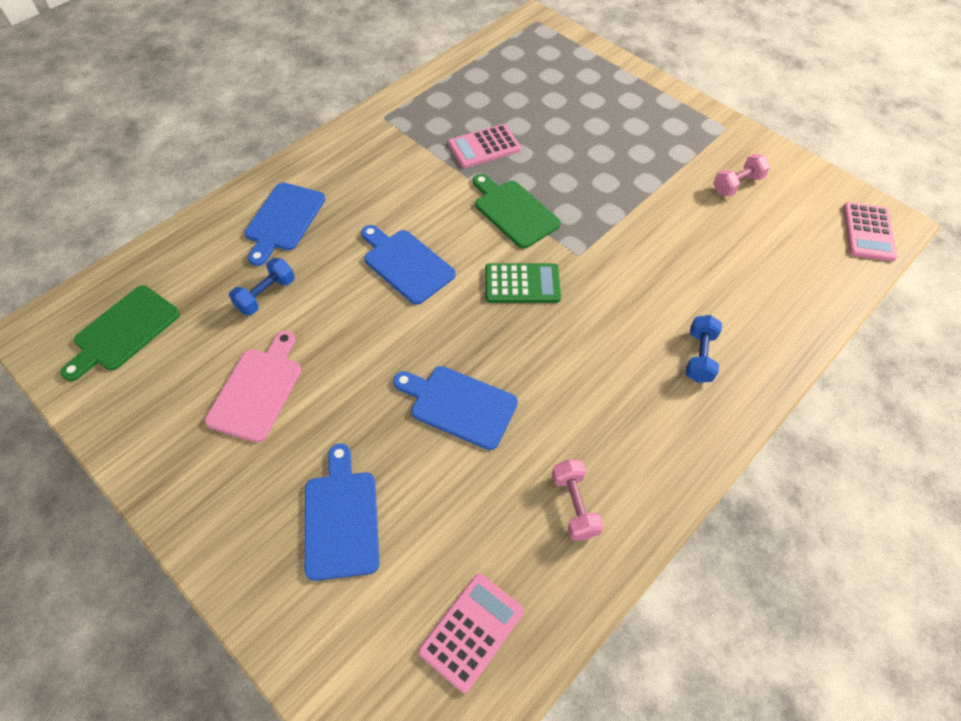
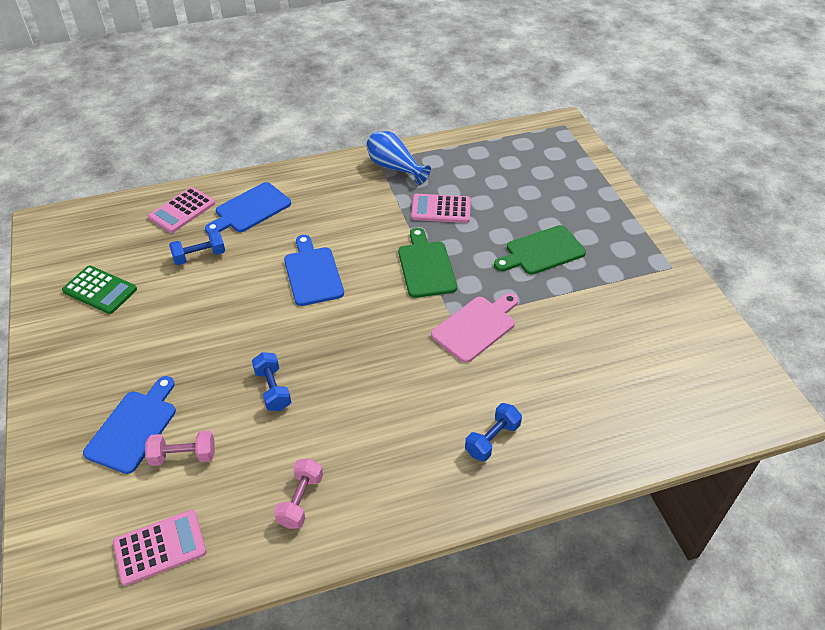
camera: 30 degrees right, 10 degrees down
green cutting board [60,285,180,381] -> green cutting board moved to [494,225,586,275]
pink cutting board [205,330,302,443] -> pink cutting board moved to [431,293,518,363]
blue cutting board [393,366,518,450] -> blue dumbbell [252,352,291,411]
green calculator [485,263,561,303] -> green calculator moved to [62,266,137,314]
pink dumbbell [713,154,770,197] -> pink dumbbell moved to [145,431,215,466]
pink calculator [843,202,897,261] -> pink calculator moved to [148,187,215,233]
none -> blue vase [366,131,431,185]

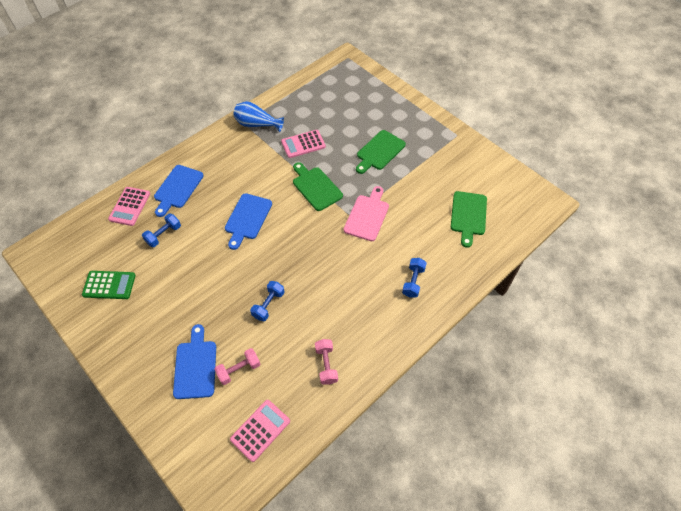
camera: 25 degrees left, 10 degrees up
blue dumbbell [252,352,291,411] -> blue dumbbell turned 75 degrees clockwise [250,281,285,321]
blue cutting board [284,235,344,306] -> blue cutting board turned 120 degrees counterclockwise [225,193,272,250]
none -> green cutting board [451,191,487,248]

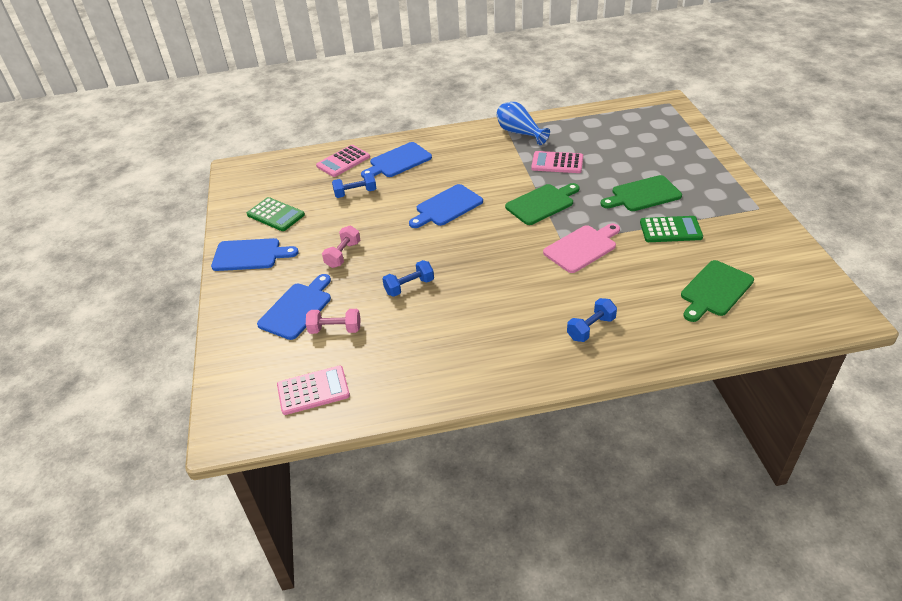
camera: 35 degrees right, 15 degrees down
green cutting board [293,162,343,211] -> green cutting board turned 60 degrees clockwise [505,183,580,225]
pink dumbbell [315,339,338,385] -> pink dumbbell moved to [322,226,360,268]
none -> blue cutting board [211,238,299,271]
none -> green calculator [640,216,703,242]

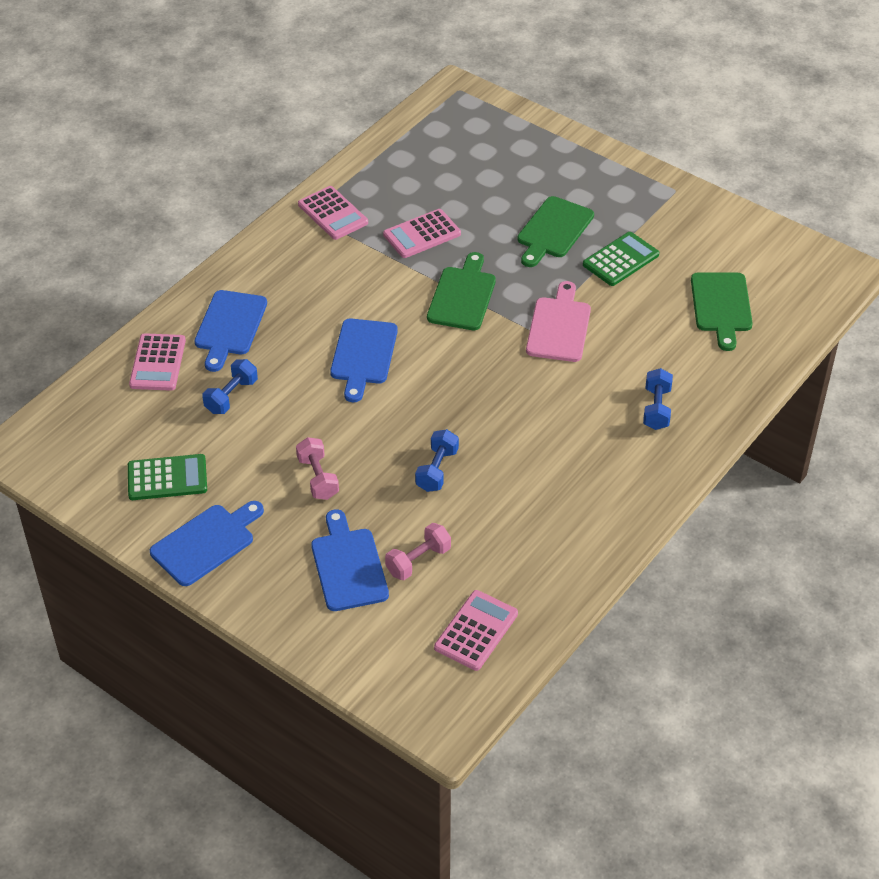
camera: 45 degrees left, 5 degrees up
blue vase [496,102,550,145] -> pink calculator [298,186,368,240]

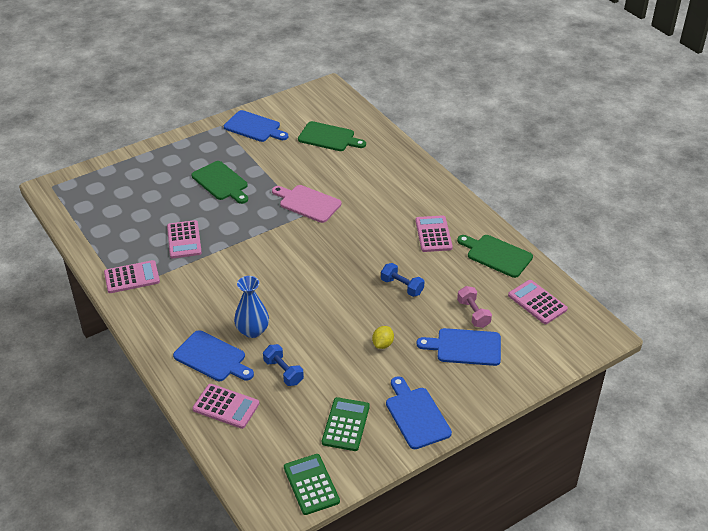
camera: 70 degrees left, 5 degrees down
pink dumbbell [296,437,339,500] -> yellow lemon [372,326,394,349]
blue cutting board [330,319,398,402] -> blue cutting board moved to [224,110,288,142]
green cutting board [427,252,496,330] -> green cutting board moved to [457,235,533,278]
green calculator [583,232,659,286] -> green calculator moved to [284,454,340,515]
blue dumbbell [643,368,673,430] -> none
none -> blue vase [234,276,269,338]
none -> pink calculator [415,215,453,252]

